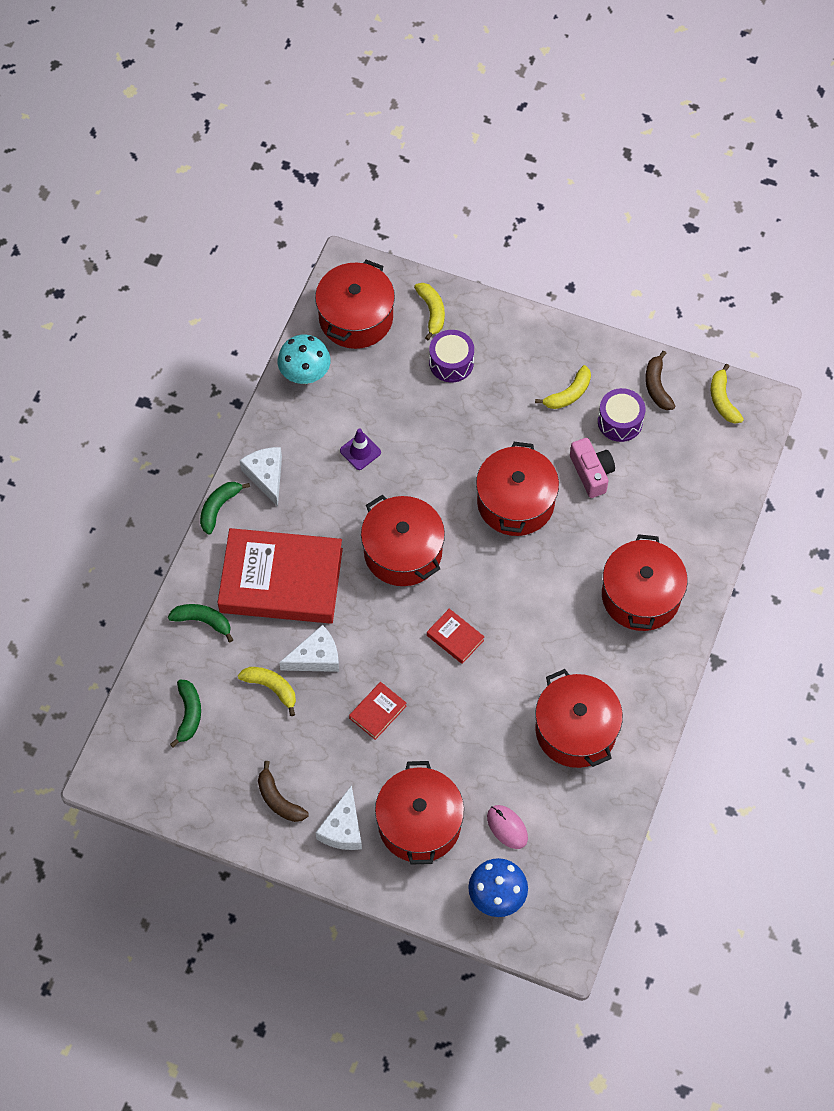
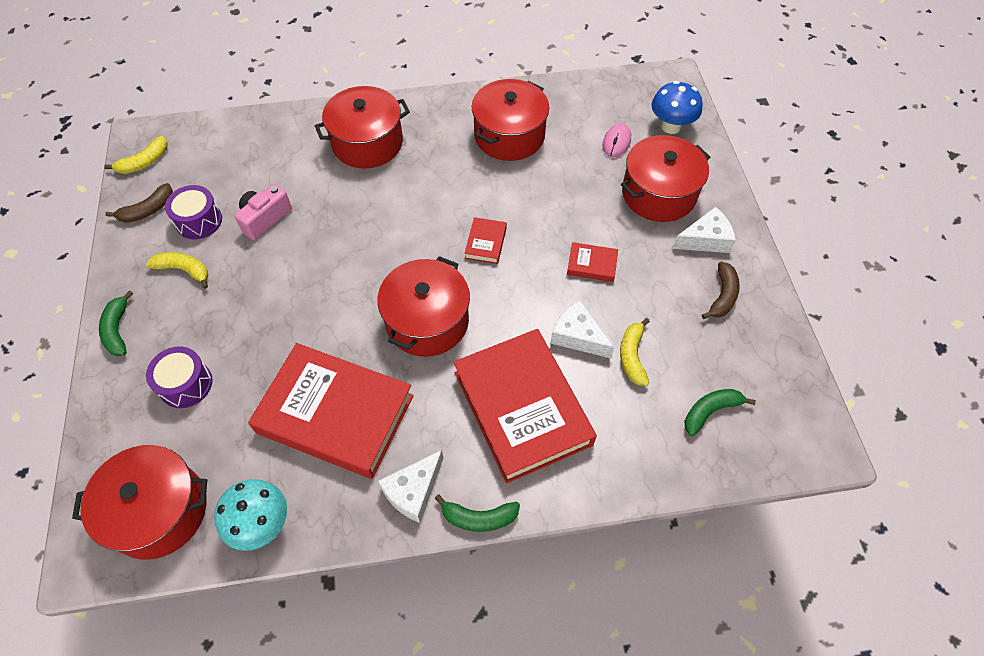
camera: 120 degrees left, 5 degrees down
green banana [168,604,233,642] -> green banana moved to [99,290,133,356]
purple traffic cone [340,428,381,470] -> red book [248,343,414,479]
yellow banana [414,283,445,340] -> none
red pot [476,442,559,536] -> none

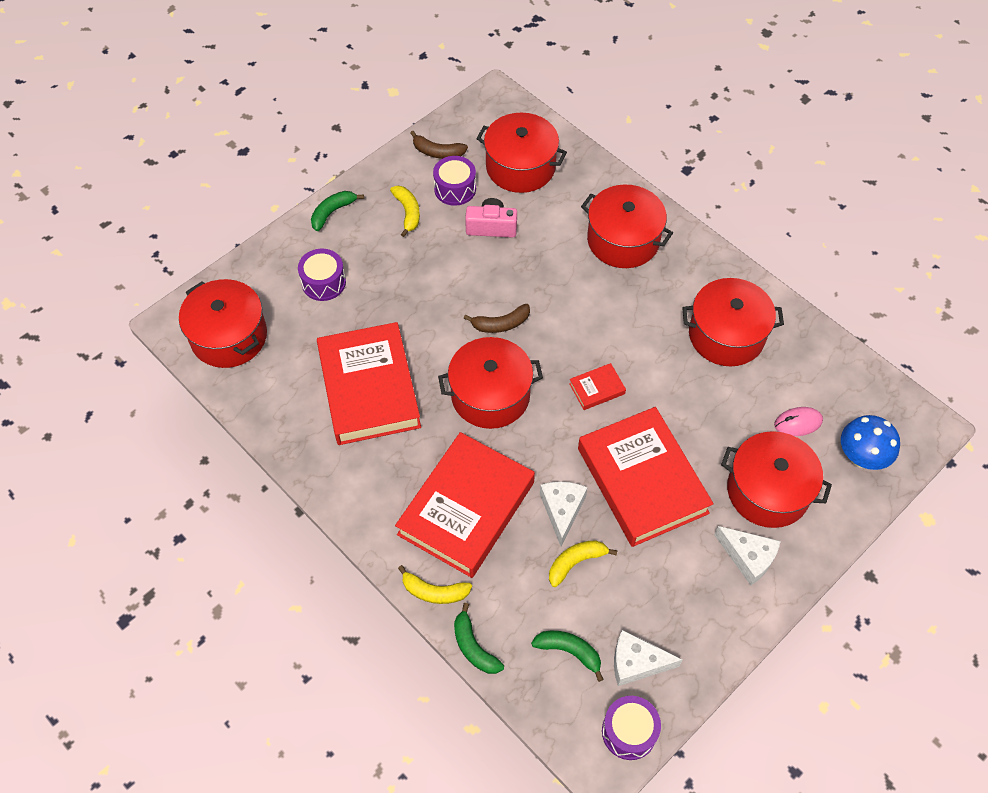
camera: 55 degrees right, 0 degrees up
yellow banana [104,136,167,174] -> yellow banana moved to [398,565,472,604]
turquoise mushroom [214,479,287,551] -> none
white cheese [378,450,443,523] -> white cheese moved to [614,630,682,686]
green banana [435,494,520,532] -> green banana moved to [454,603,504,674]
red book [567,242,618,282] -> red book [578,407,713,547], size x2.45
brown banana [702,262,740,319] -> brown banana moved to [464,304,530,333]
none -> red pot [476,113,567,193]
none -> purple drum [602,696,661,760]

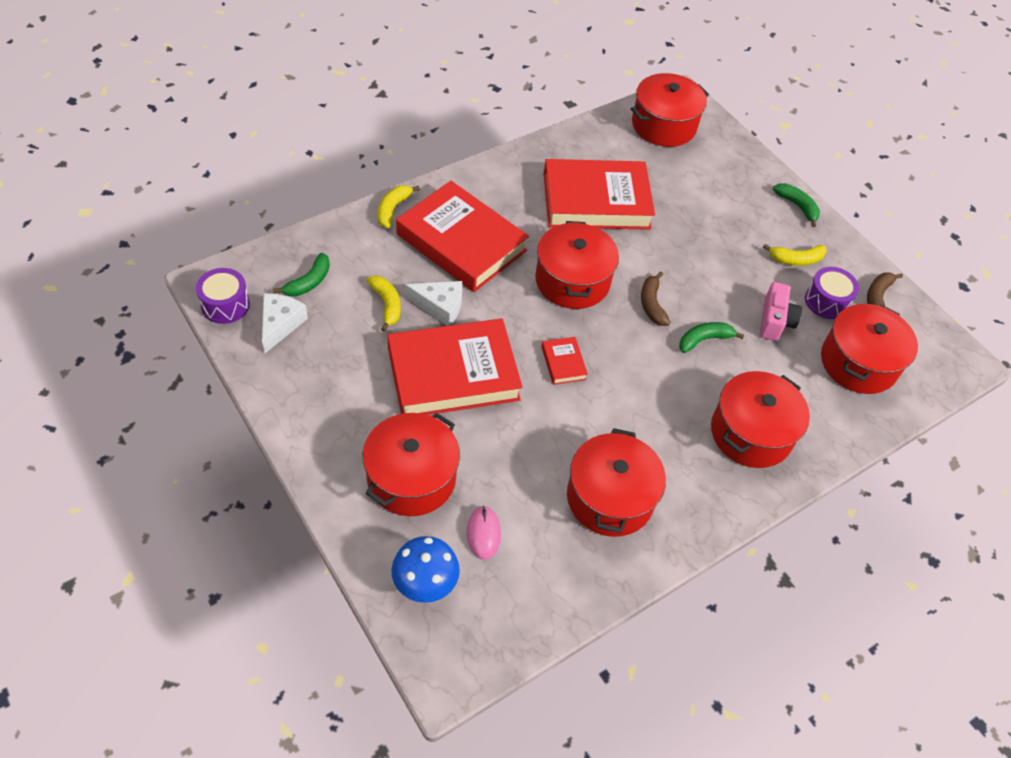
camera: 95 degrees right, 5 degrees down
purple drum [298,249,346,301] -> none
green banana [454,603,504,674] -> green banana moved to [679,322,744,353]
white cheese [714,526,781,585] -> none

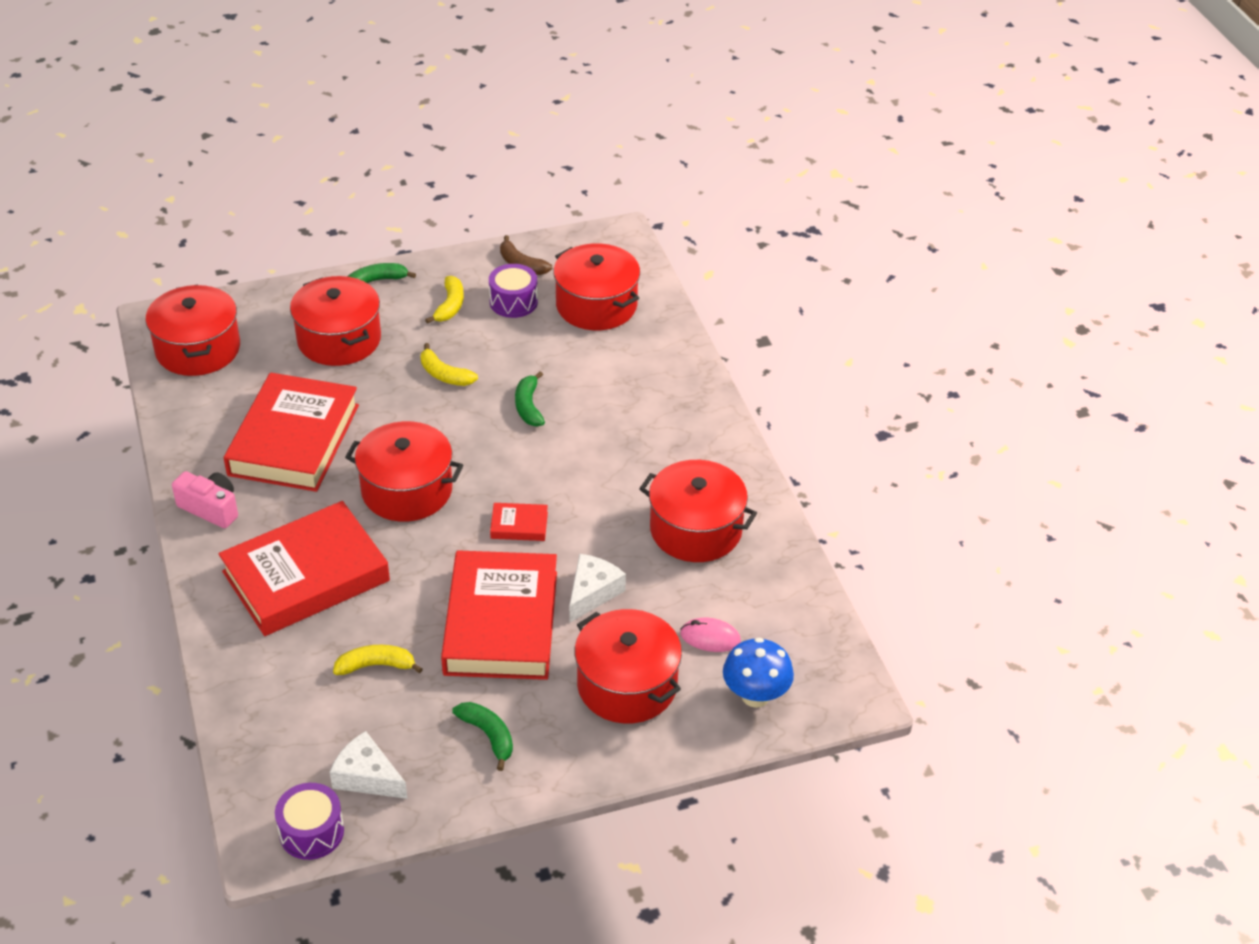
camera: 70 degrees left, 10 degrees down
green banana [273,253,330,297] -> green banana moved to [452,702,513,771]
yellow banana [378,185,420,228] -> yellow banana moved to [421,343,478,386]
white cheese [405,281,462,326] -> white cheese moved to [569,554,626,623]
brown banana [641,272,671,326] -> none
red pot [711,371,810,468] -> red pot moved to [290,276,381,366]
pink camera [760,282,802,341] -> pink camera moved to [172,471,238,528]

